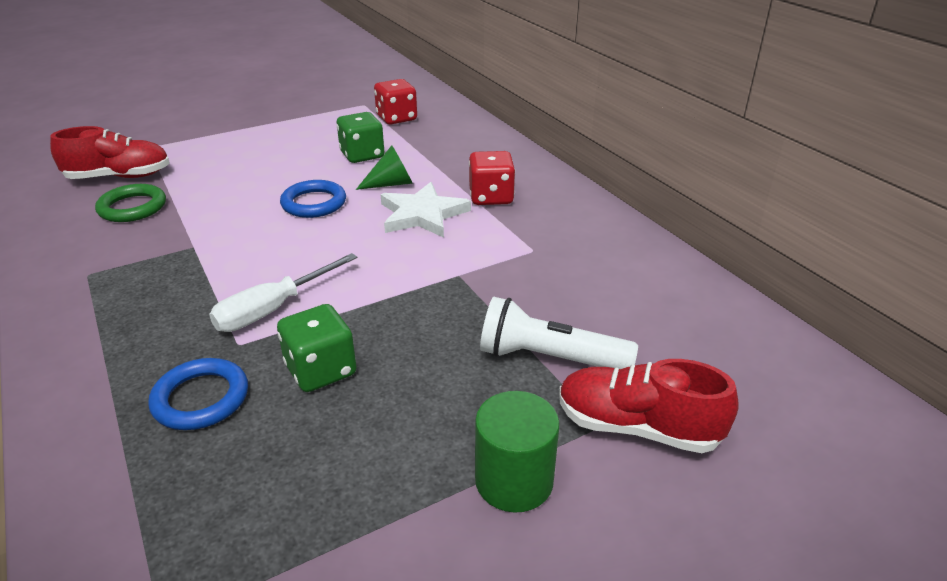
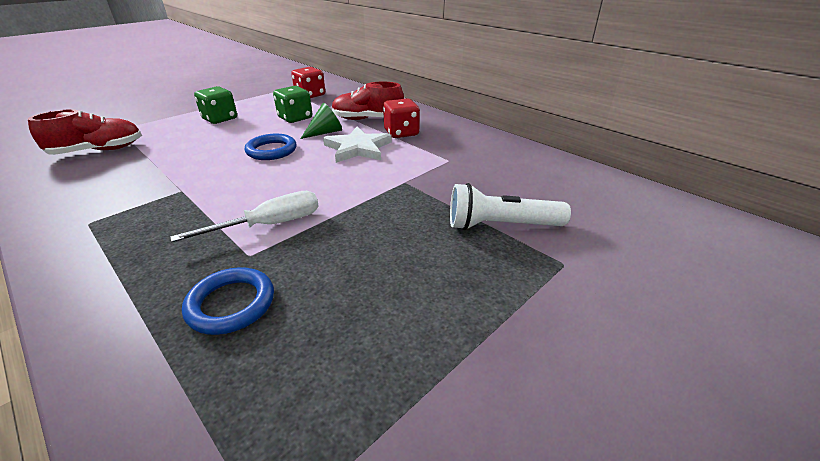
camera: 15 degrees left, 0 degrees up
green ring [95,184,166,222] -> none
white screwdriver [209,253,358,332] -> white screwdriver turned 150 degrees counterclockwise [170,191,319,242]
green dice [277,304,357,392] -> green dice moved to [194,86,237,124]
green cylinder [475,391,560,513] -> none
red shoe [559,359,739,453] -> red shoe moved to [332,82,404,120]

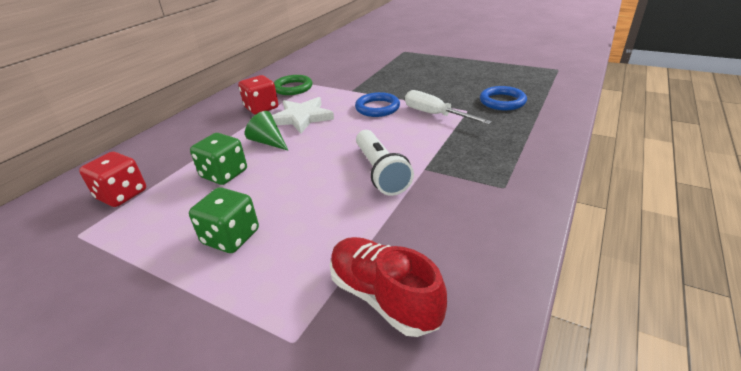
camera: 105 degrees left, 0 degrees up
blue ring [245,134,297,160] -> blue ring moved to [355,92,400,117]
red shoe [332,82,404,120] -> none
white flashlight [450,183,571,230] -> white flashlight moved to [356,130,414,196]
none -> green ring [274,75,313,95]

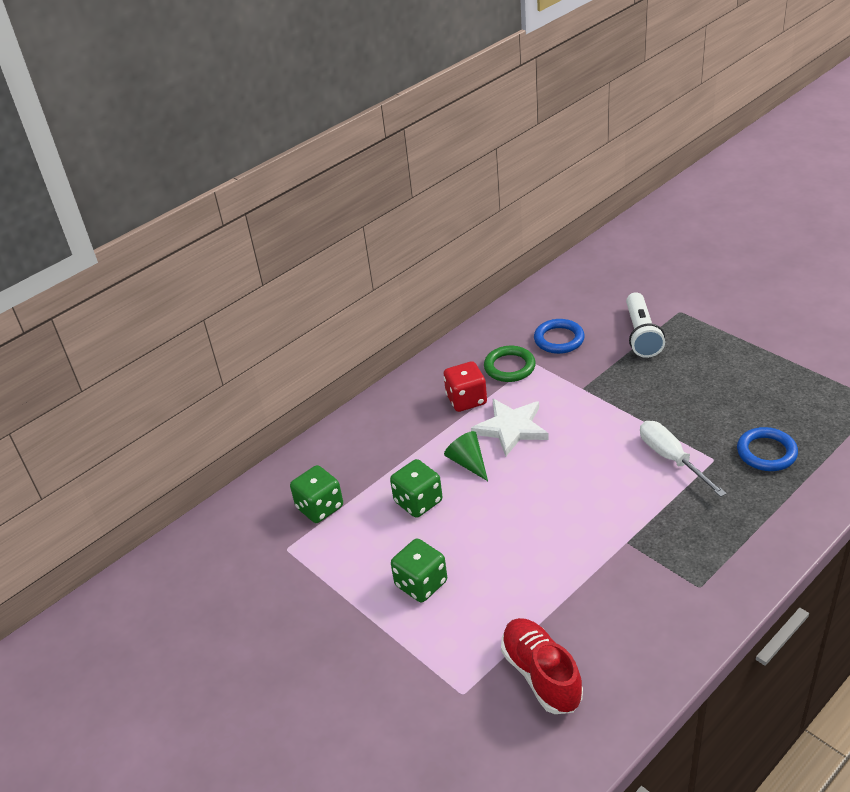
camera: 20 degrees right, 5 degrees up
red dice [79,152,146,207] -> green dice [290,465,343,523]
blue ring [355,92,400,117] -> blue ring moved to [534,319,585,354]
white flashlight [356,130,414,196] -> white flashlight moved to [626,292,665,358]

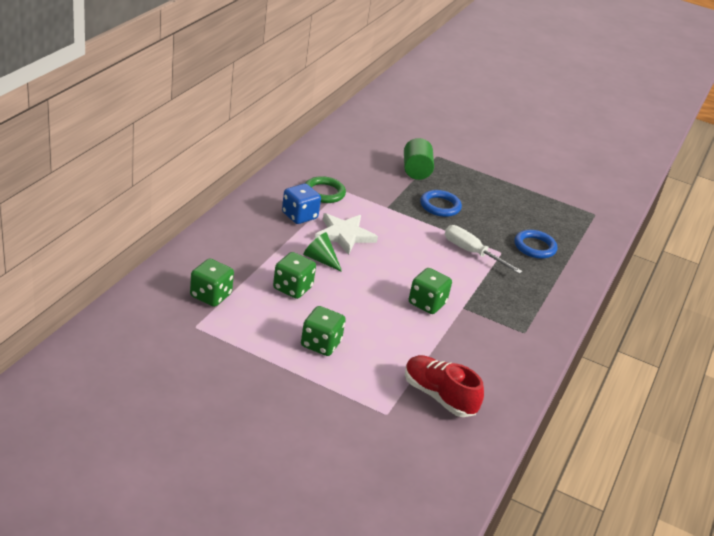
camera: 30 degrees left, 5 degrees down
red dice [444,361,487,412] -> blue dice [282,183,321,224]
blue ring [534,319,585,354] -> blue ring moved to [420,190,462,217]
white flashlight [626,292,665,358] -> green cylinder [404,138,434,180]
none -> green dice [409,268,452,314]

